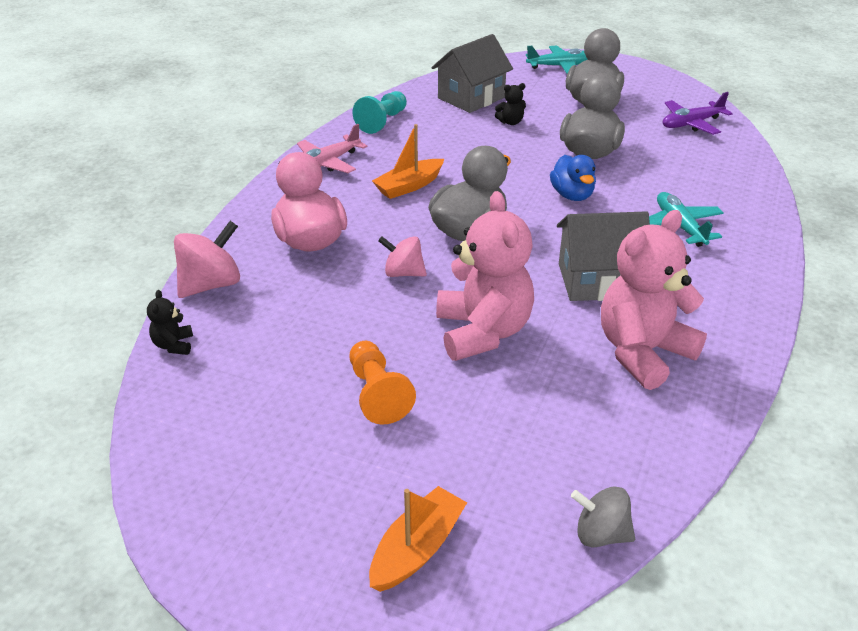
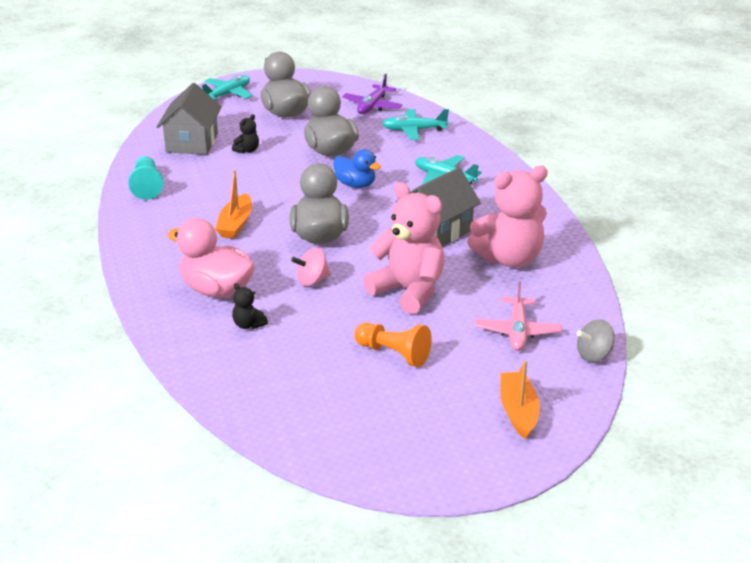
camera: 40 degrees left, 5 degrees down
black teddy bear [147,290,193,355] -> black teddy bear moved to [232,283,268,329]
pink spinning top [174,221,240,298] -> none
pink plane [297,124,368,173] -> pink plane moved to [475,282,562,351]
pink teddy bear [601,210,707,390] -> pink teddy bear turned 120 degrees counterclockwise [467,165,548,267]
none -> turquoise plane [382,109,449,140]

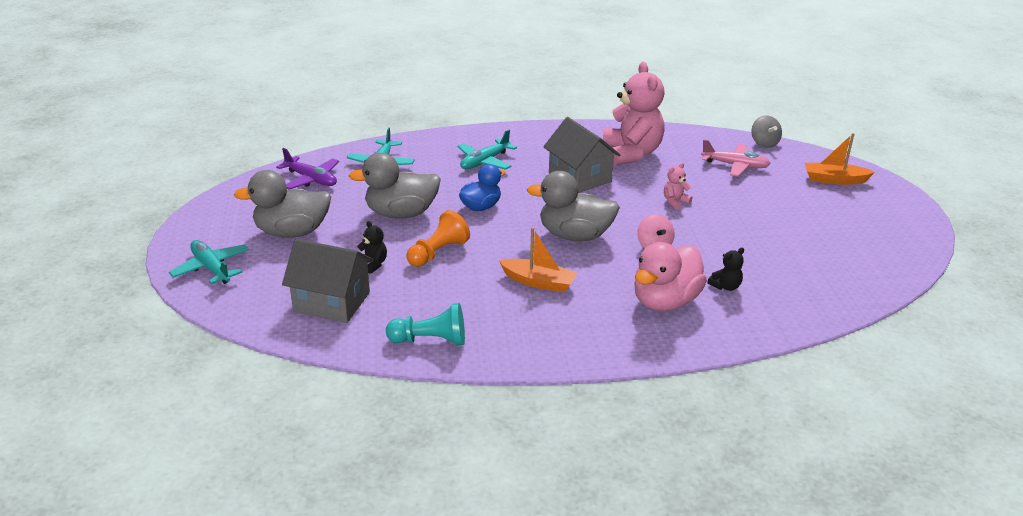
camera: 80 degrees left, 0 degrees up
orange pawn [354,322,432,367] -> orange pawn moved to [406,210,470,267]
pink teddy bear [363,182,445,314] -> pink teddy bear [664,163,692,210], size x0.41

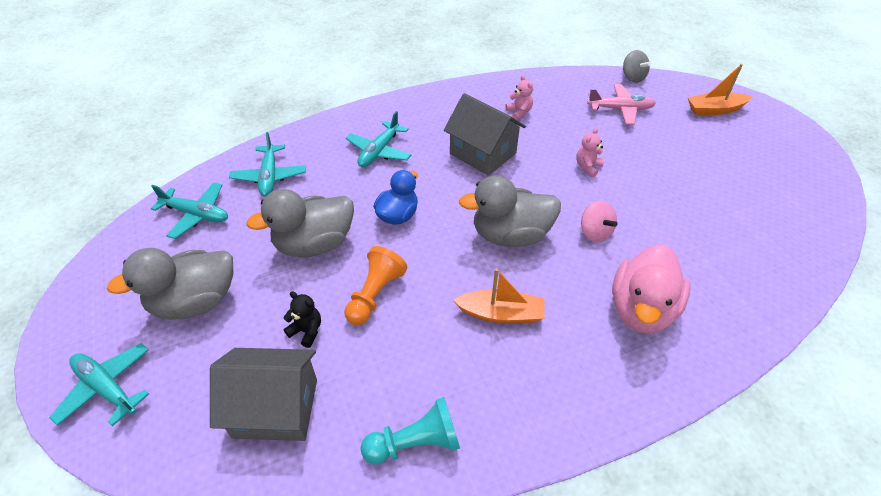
camera: 15 degrees left, 15 degrees up
purple plane [276,148,339,189] -> turquoise plane [151,182,228,239]
pink teddy bear [603,62,665,166] -> pink teddy bear [505,75,533,120], size x0.41
black teddy bear [707,248,744,291] -> none

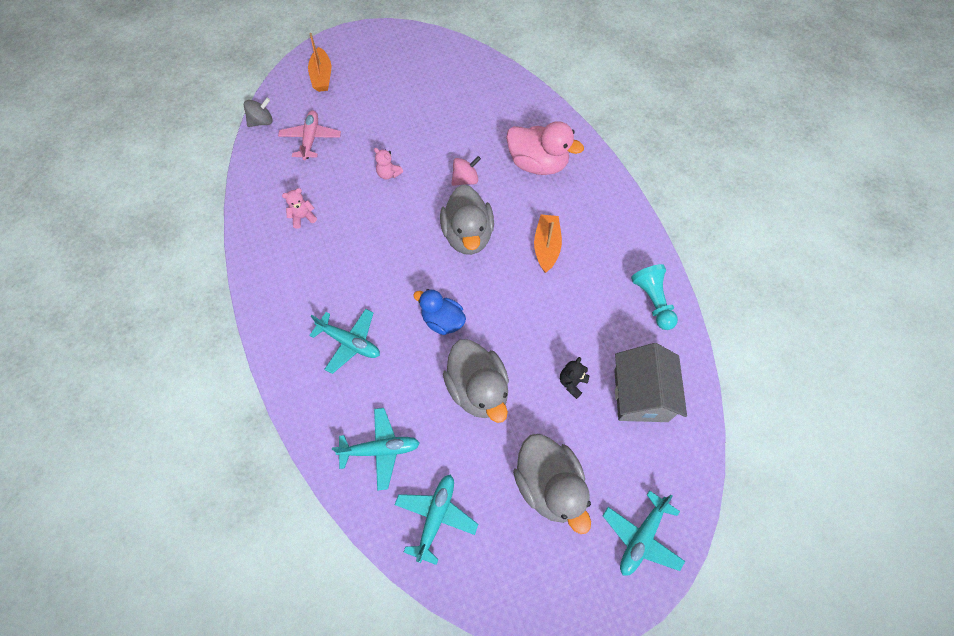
camera: 90 degrees left, 15 degrees up
orange pawn [344,246,407,325] -> none
grey house [444,93,526,176] -> none

